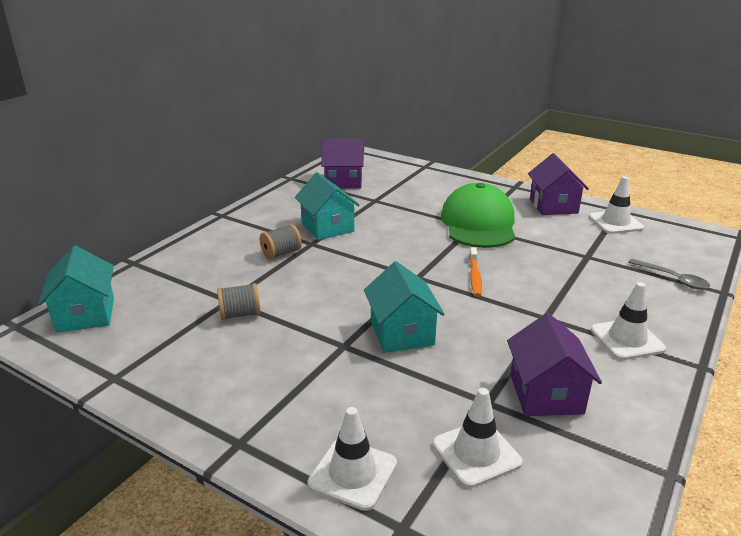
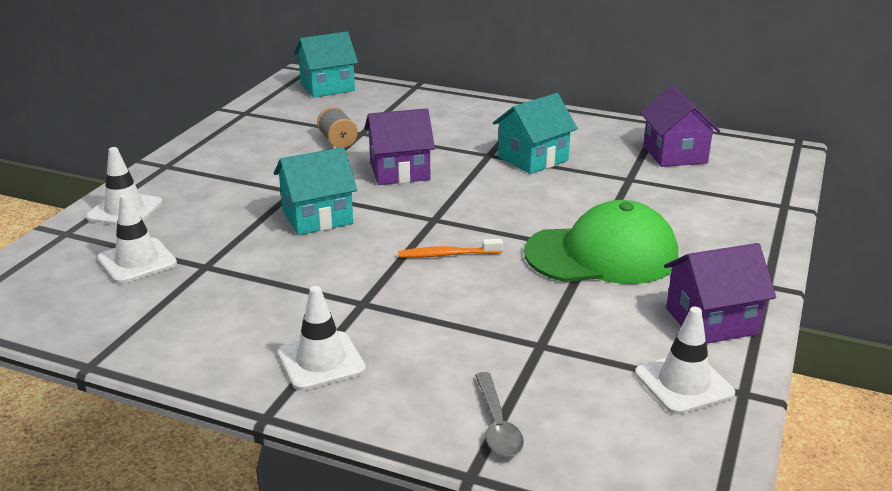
camera: 80 degrees right, 0 degrees up
grey spool [260,224,302,259] -> none
purple house [507,313,602,416] -> purple house moved to [364,108,435,185]
grey spoon [628,259,710,289] -> grey spoon turned 45 degrees counterclockwise [475,372,524,457]

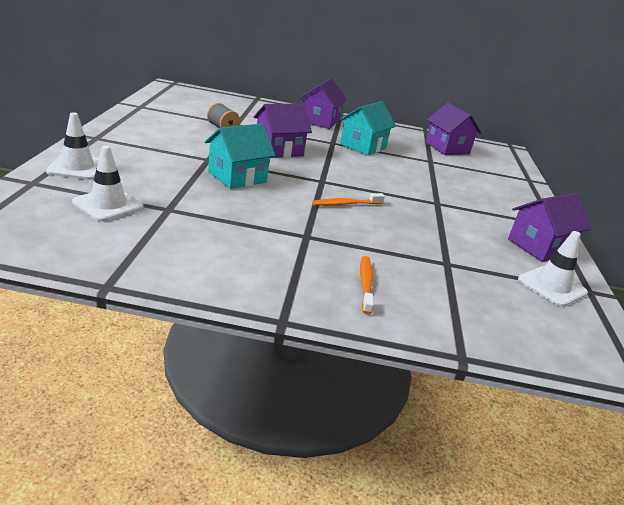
camera: 20 degrees left, 0 degrees up
white traffic cone [277,286,366,391] -> none
turquoise house [294,31,358,98] -> none
grey spoon [475,372,524,457] -> none
green cap [524,200,678,284] -> none
none -> purple house [299,78,347,129]
none -> orange toothbrush [360,256,373,315]

